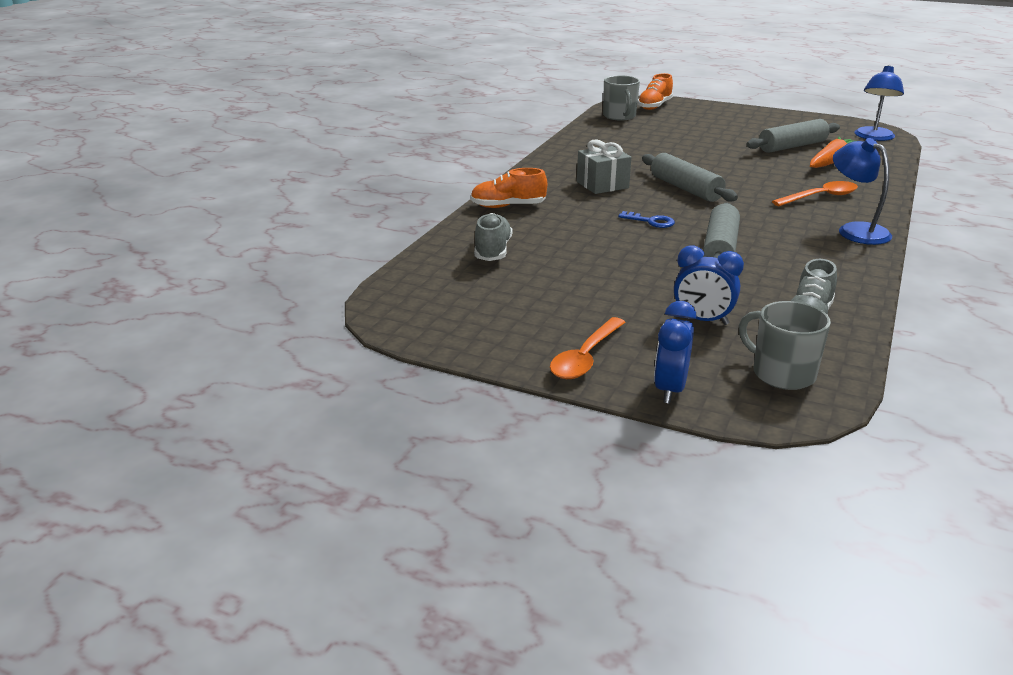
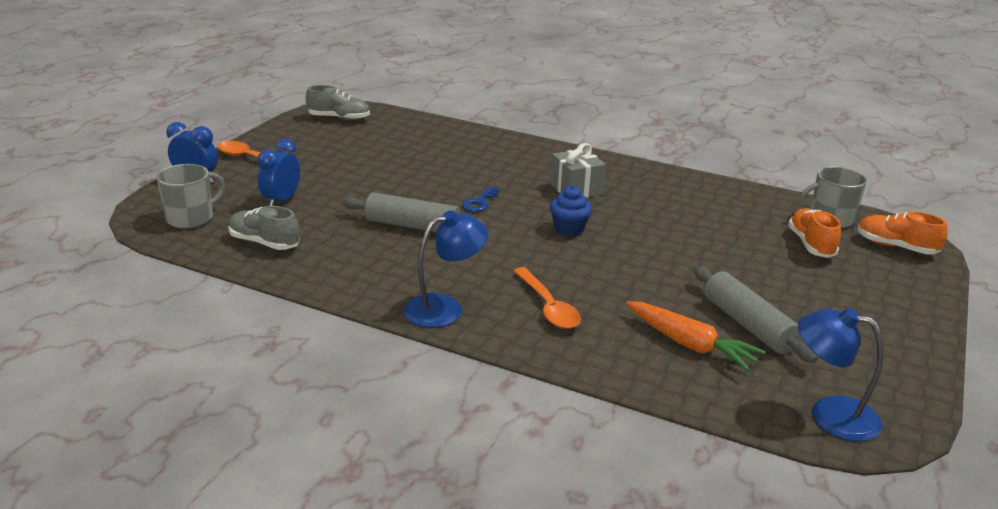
camera: 90 degrees right, 0 degrees up
orange shoe [470,168,547,208] -> orange shoe moved to [788,208,841,258]
grey shoe [474,213,512,261] -> grey shoe moved to [306,85,370,120]
grey rolling pin [642,153,738,202] -> blue cupcake [550,185,592,236]

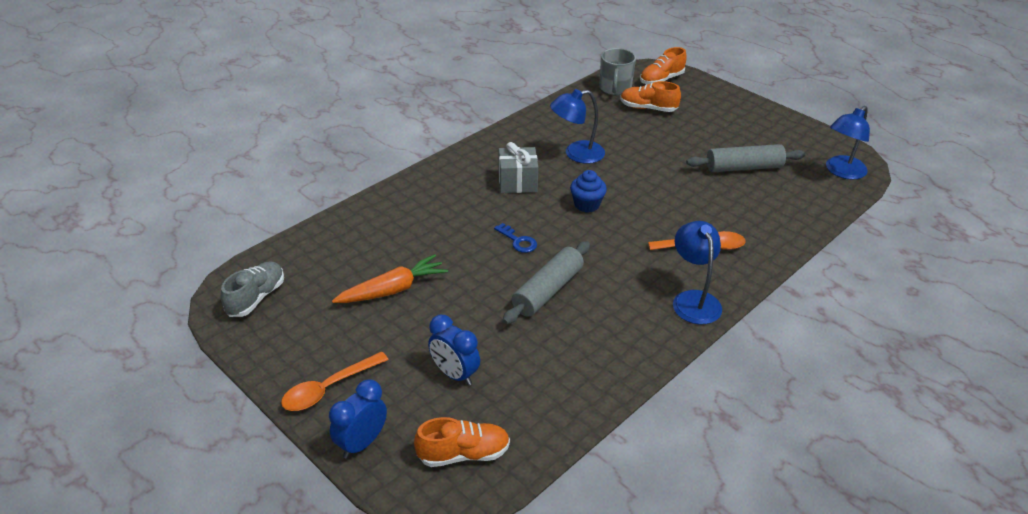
camera: 70 degrees left, 10 degrees up
grey mug [157,164,225,229] -> orange shoe [414,417,510,467]
grey shoe [228,206,300,250] -> none
orange carrot [626,301,765,371] -> orange carrot moved to [332,254,448,303]
none -> blue lamp [550,89,605,164]

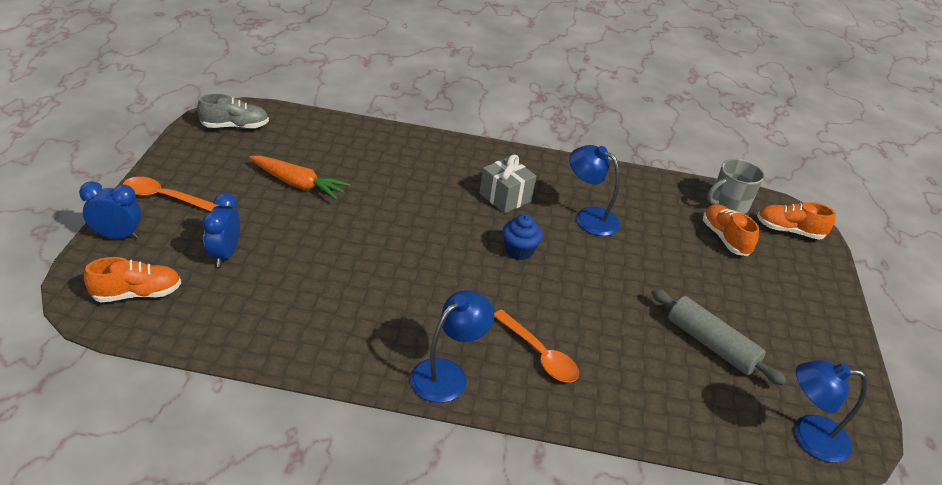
camera: 50 degrees right, 0 degrees up
orange shoe [414,417,510,467] -> orange shoe turned 60 degrees counterclockwise [84,257,181,302]
blue key [494,223,537,253] -> none
grey rolling pin [503,241,590,324] -> none

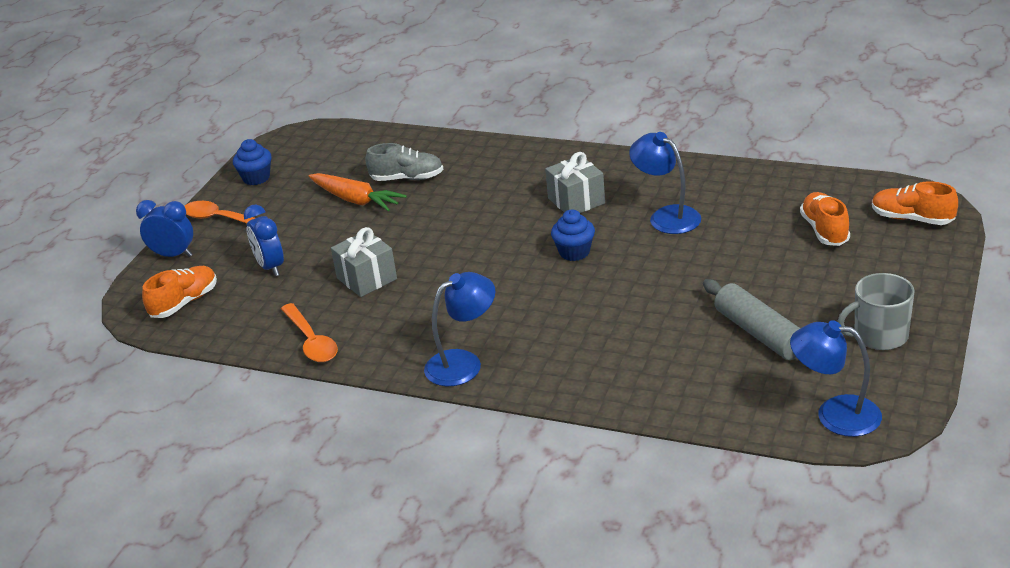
camera: 20 degrees right, 5 degrees down
orange shoe [84,257,181,302] -> orange shoe turned 45 degrees counterclockwise [142,266,217,318]
grey shoe [197,94,269,129] -> grey shoe moved to [366,143,444,181]
blue clock [202,193,240,267] -> blue clock turned 45 degrees counterclockwise [244,204,284,276]
orange spoon [494,310,579,382] -> orange spoon moved to [281,303,338,362]
grey mug [707,159,764,214] -> grey mug moved to [837,273,915,350]
none -> blue cupcake [233,139,272,185]
none -> grey gift [331,227,397,297]

